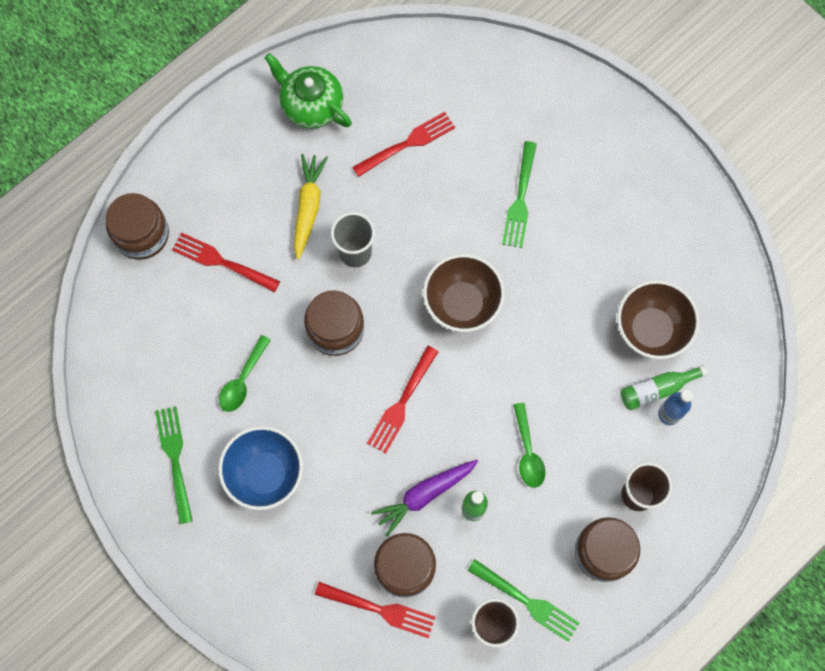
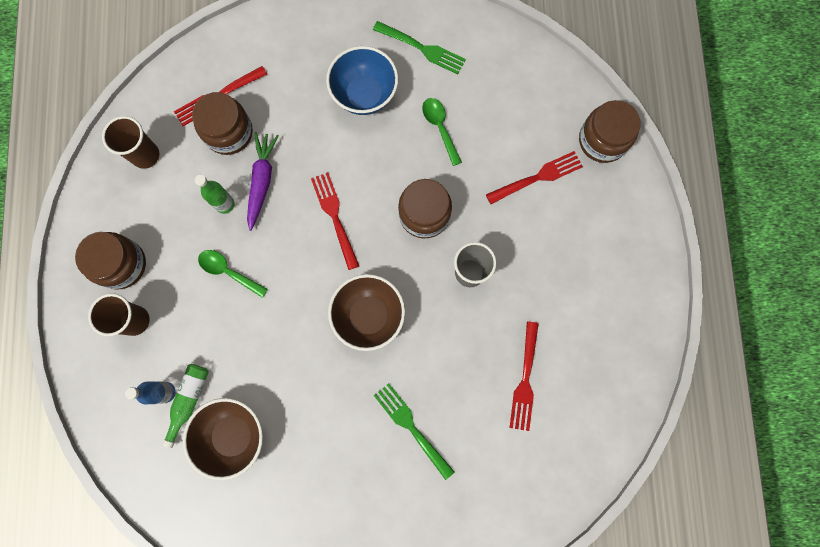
camera: 130 degrees right, 5 degrees up
green teapot [265,53,352,129] -> none
yellow carrot [294,154,328,260] -> none
green fork [468,559,580,642] -> none

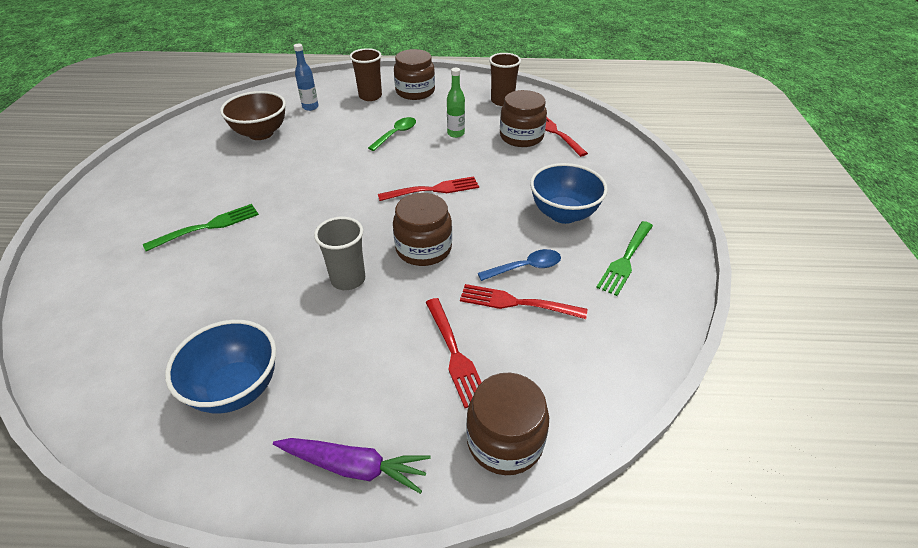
camera: 95 degrees right, 35 degrees down
green bottle [162,364,209,448] -> none
purple carrot [247,132,279,231] -> purple carrot moved to [273,438,431,494]
brown bowl [328,274,405,351] -> none
green spoon [422,98,462,166] -> blue spoon [478,249,561,281]
red fork [510,321,539,431] -> red fork moved to [460,284,587,319]
none -> blue bowl [165,320,276,413]

